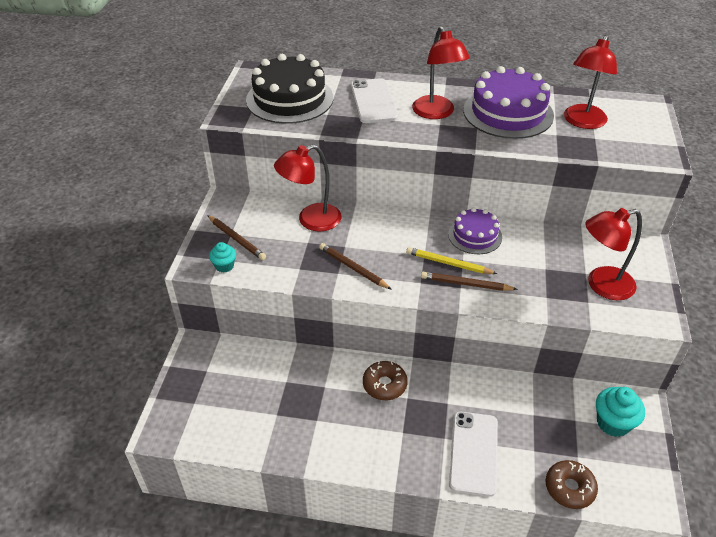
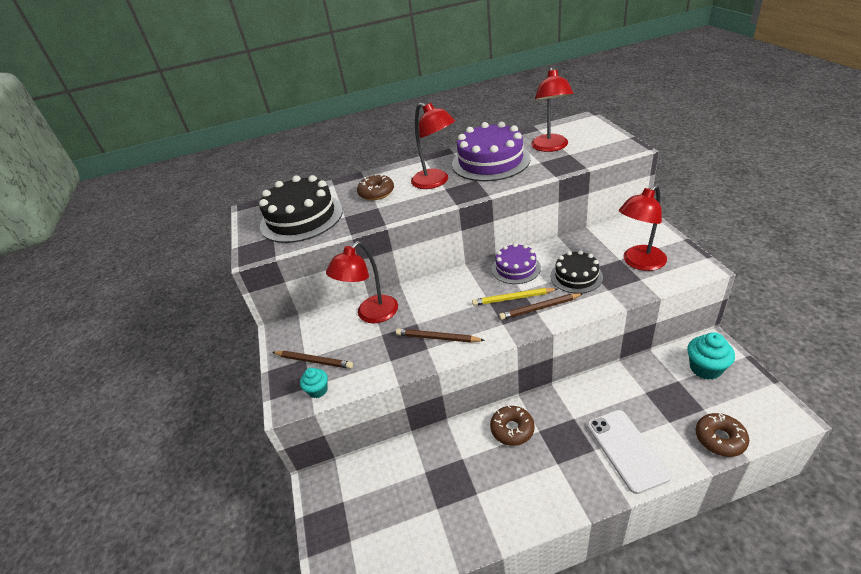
camera: 20 degrees left, 5 degrees down
white phone [351,78,398,123] -> brown donut [357,174,394,200]
none -> black cake [551,250,603,294]

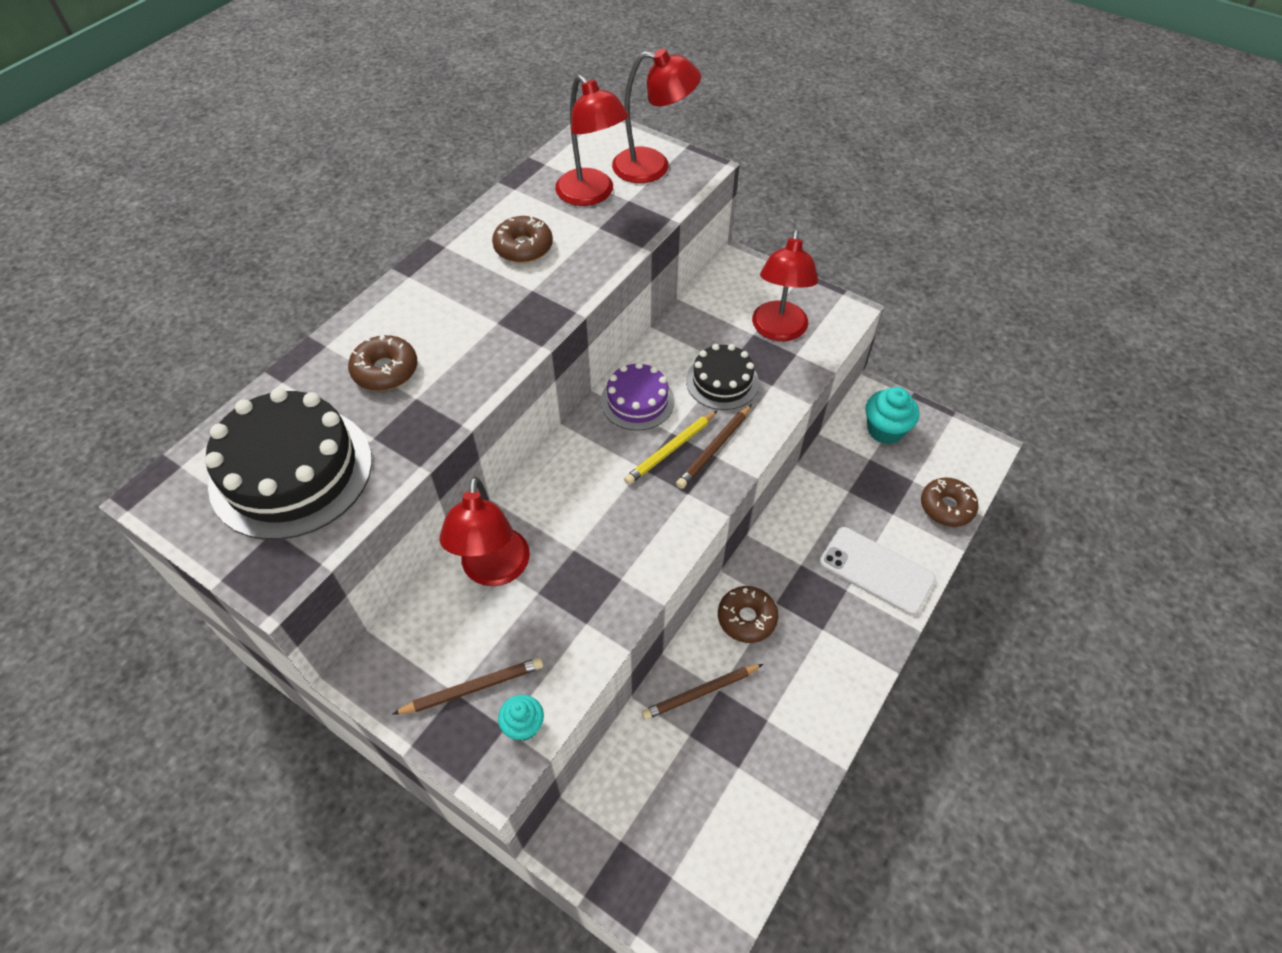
camera: 45 degrees left, 15 degrees up
brown pencil [396,329,485,343] -> brown pencil moved to [642,664,763,720]
red lamp [411,103,455,189] -> red lamp moved to [612,49,701,183]
purple cake [452,122,531,181] -> brown donut [492,216,553,263]

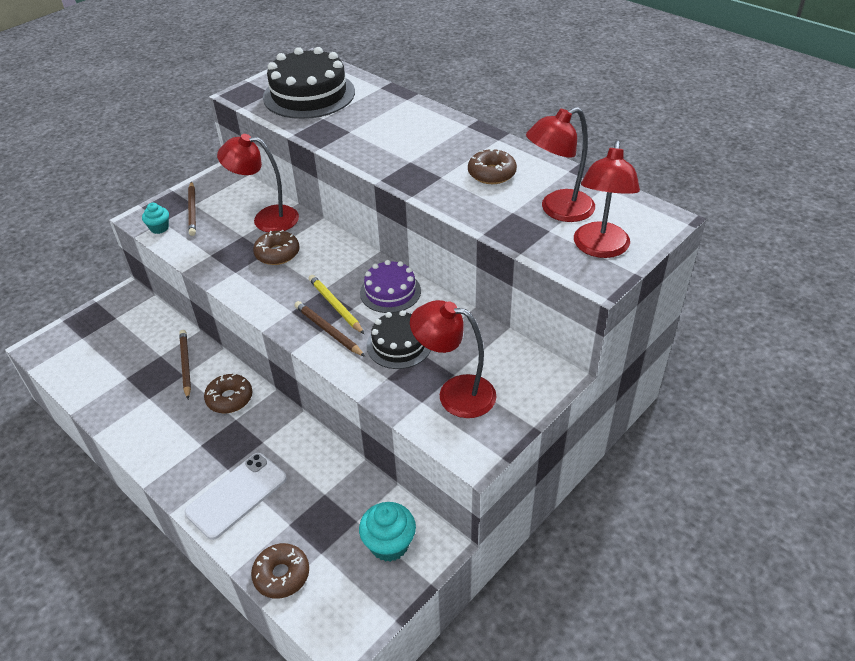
camera: 100 degrees right, 10 degrees down
brown donut [348,335,417,391] -> brown donut moved to [253,230,299,265]

